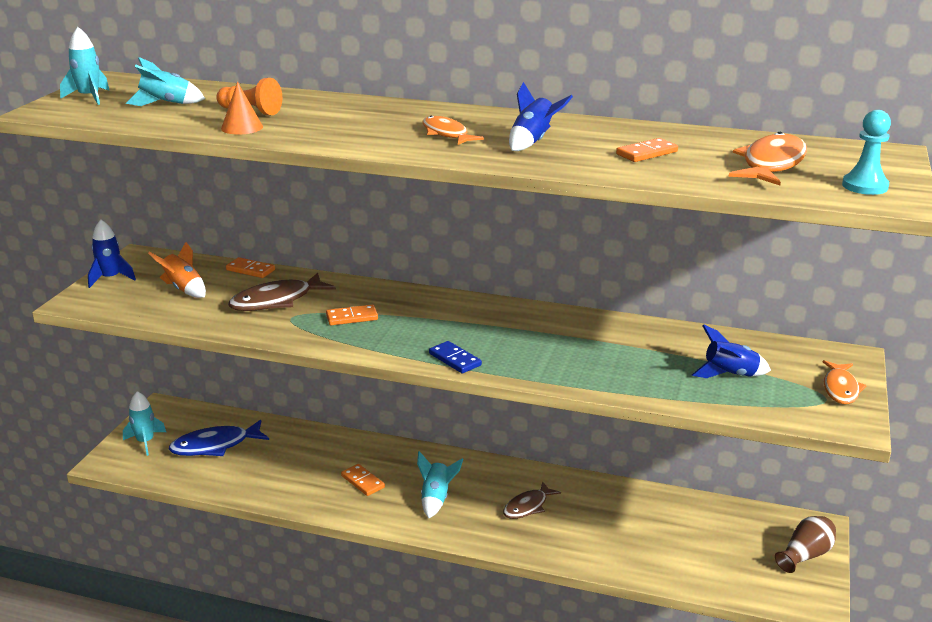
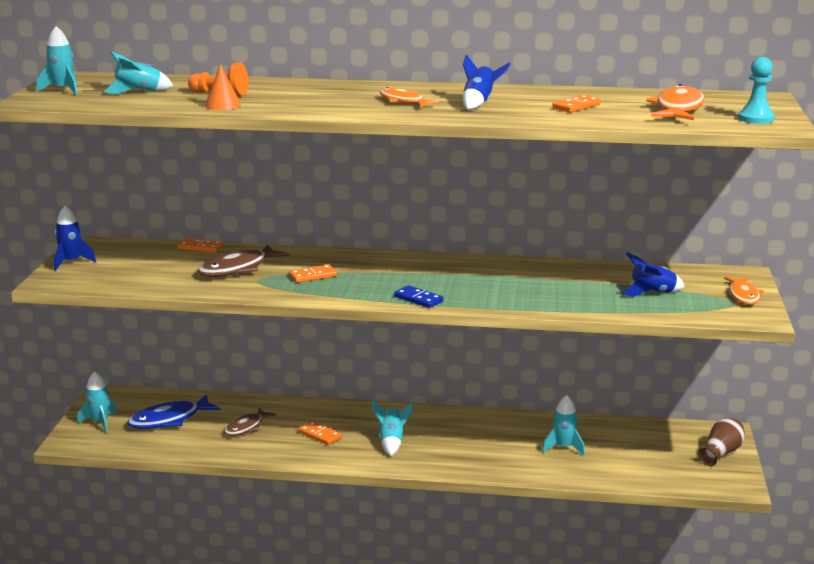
camera: 10 degrees left, 5 degrees down
orange rocket [148,242,206,298] -> none
brown fish [503,481,561,519] -> brown fish moved to [224,408,276,436]
none -> turquoise rocket [542,395,585,456]

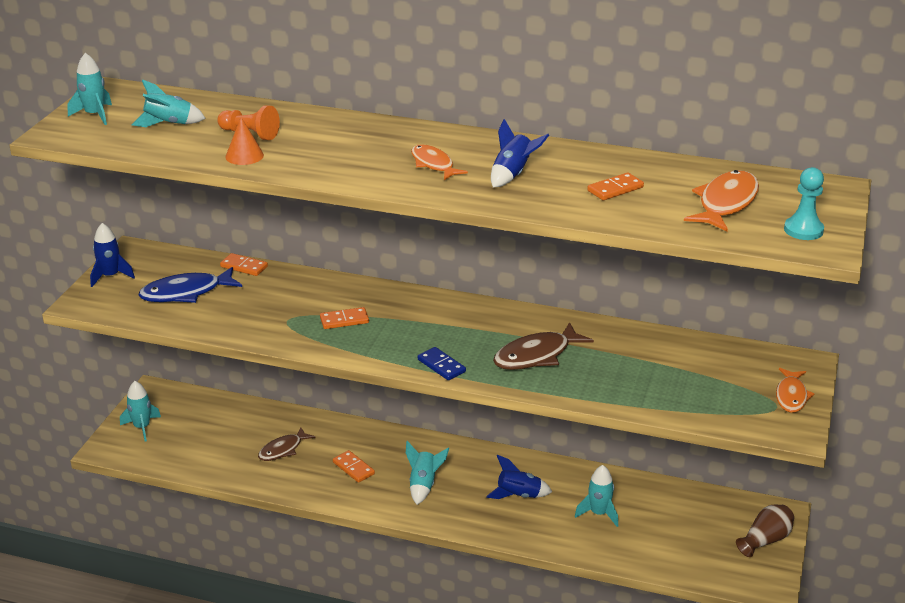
camera: 10 degrees right, 10 degrees up
blue fish [127,394,221,429] -> blue fish moved to [138,267,242,303]
brown fish [197,244,290,277] -> brown fish moved to [493,322,594,370]
blue rocket [622,252,685,297] -> blue rocket moved to [486,455,552,499]

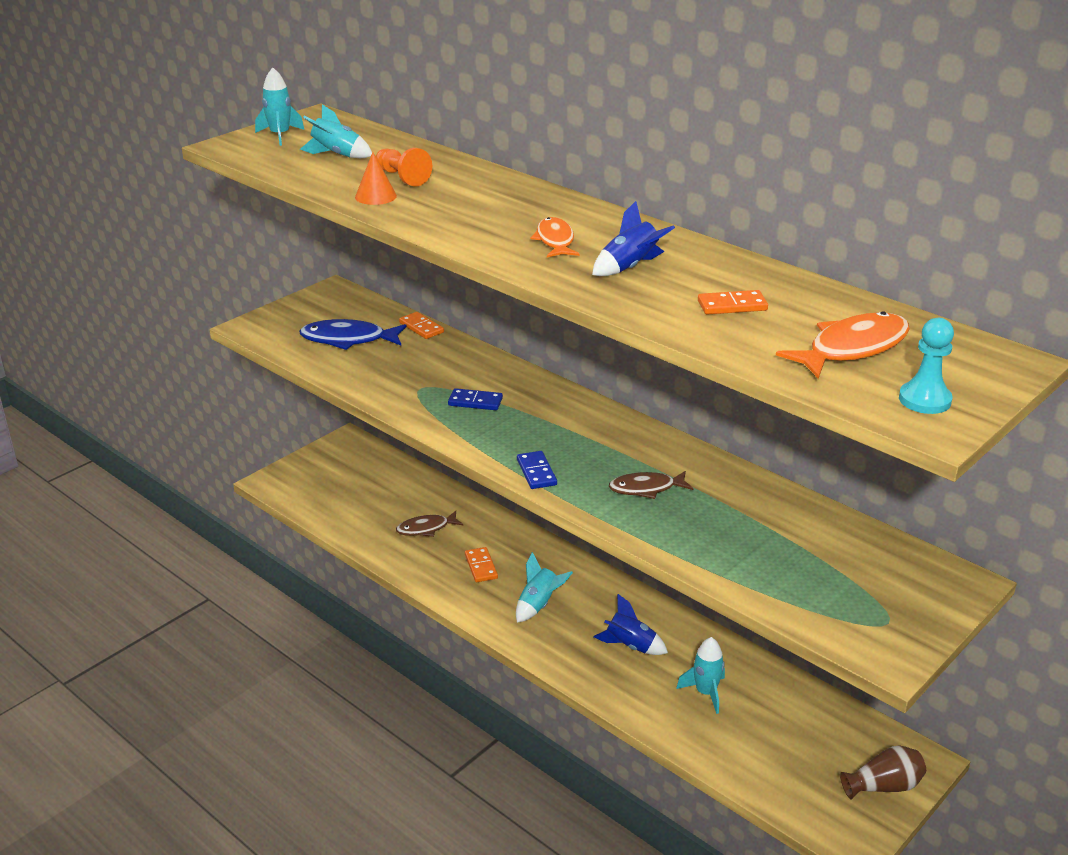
camera: 25 degrees right, 0 degrees up
blue rocket [90,223,135,287] -> none
turquoise rocket [120,381,161,441] -> none
orange domino [320,307,369,329] -> blue domino [448,388,503,410]
brown fish [493,322,594,370] -> brown fish [609,471,693,499], size x0.66
orange fish [776,368,815,413] -> none

